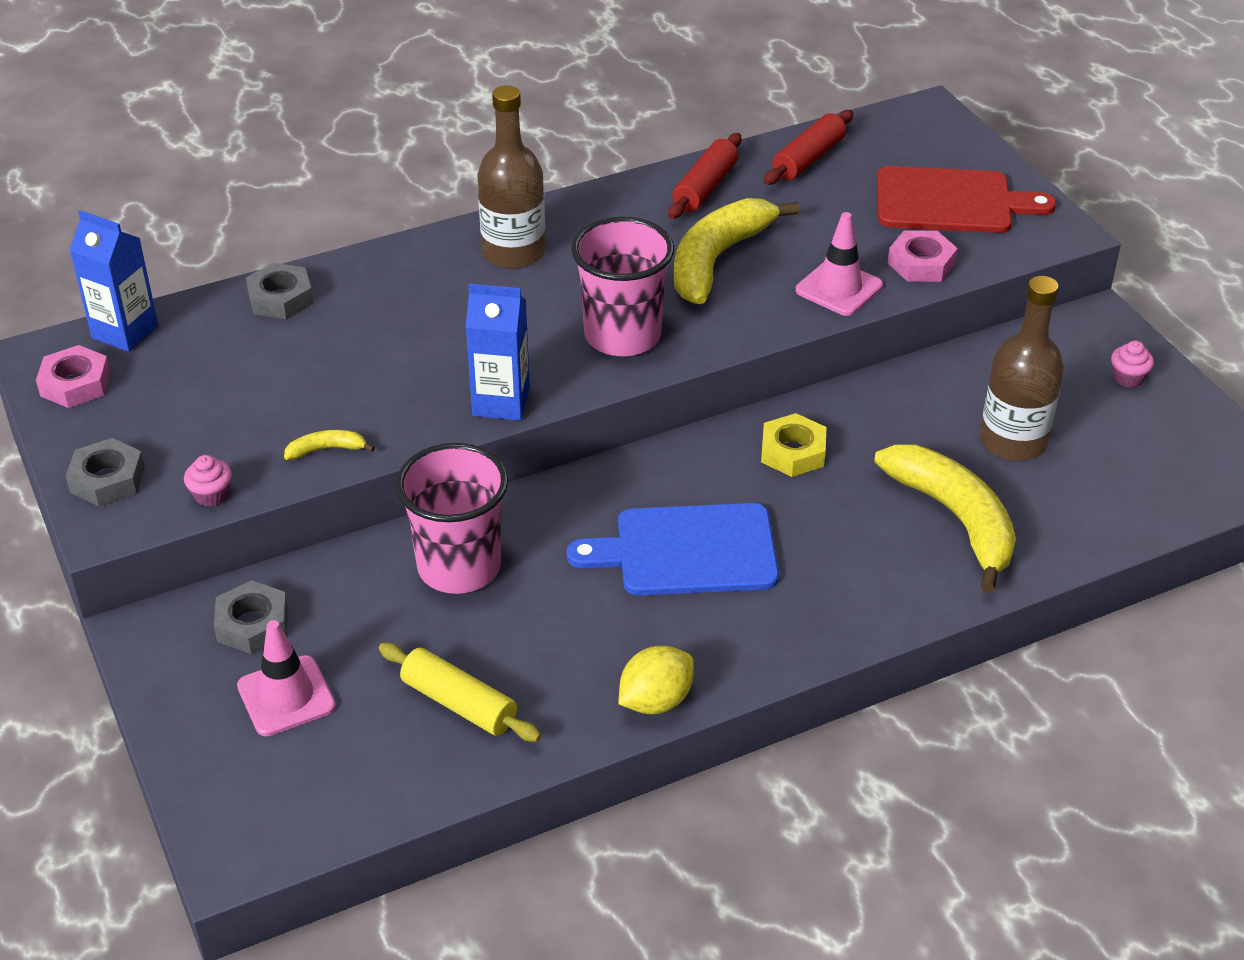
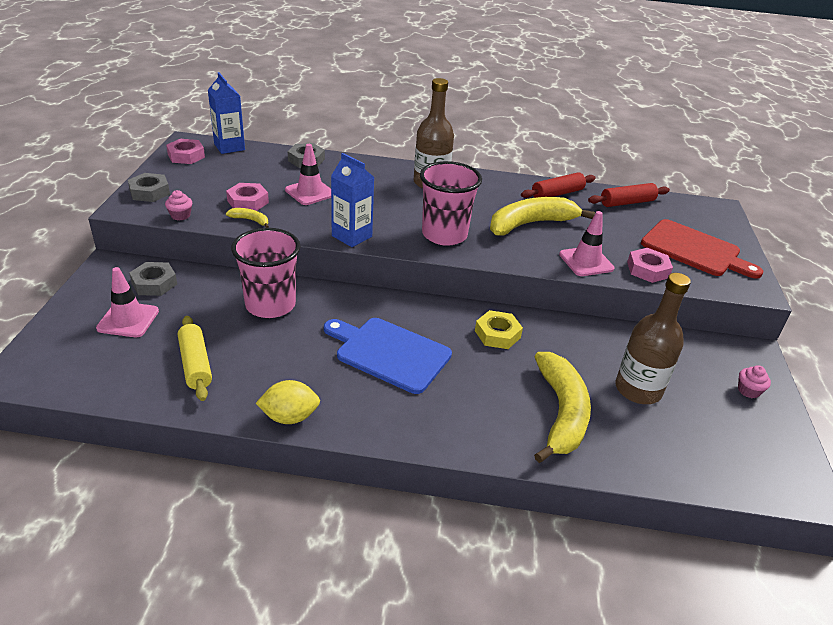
camera: 30 degrees right, 5 degrees down
none -> pink nut [226,183,269,211]
none -> pink traffic cone [285,144,331,205]

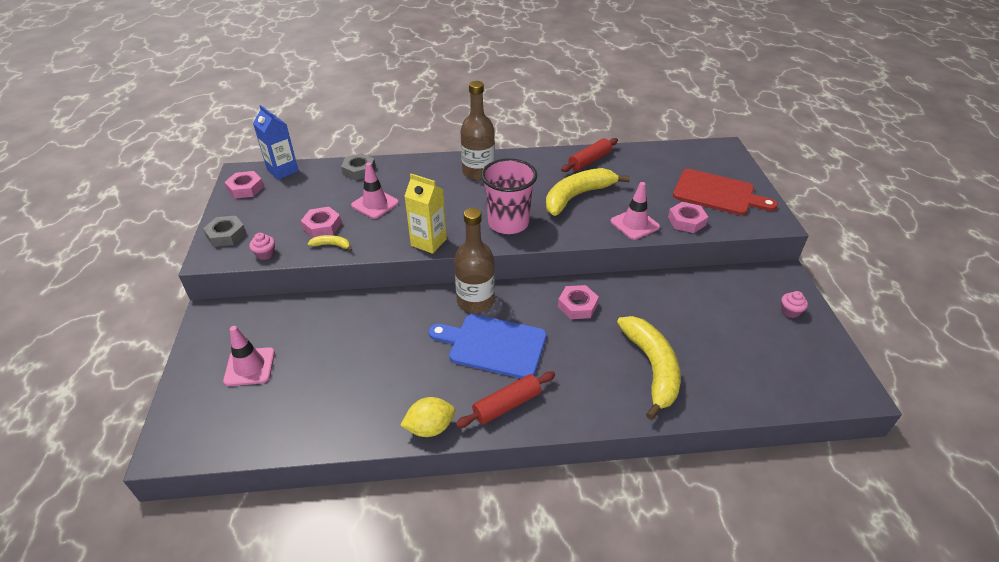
camera: 10 degrees left, 5 degrees up
grey nut [129,262,177,296] -> none
yellow rolling pin [178,316,212,401] -> none
pink cup [231,228,301,318] -> none
blue carton [331,153,375,247] -> yellow carton [404,174,447,254]
yellow nut [475,310,523,349] -> pink nut [558,285,599,319]
red rolling pin [588,183,670,207] -> red rolling pin moved to [456,371,555,428]
brown bottle [615,273,691,404] -> brown bottle moved to [454,208,495,313]

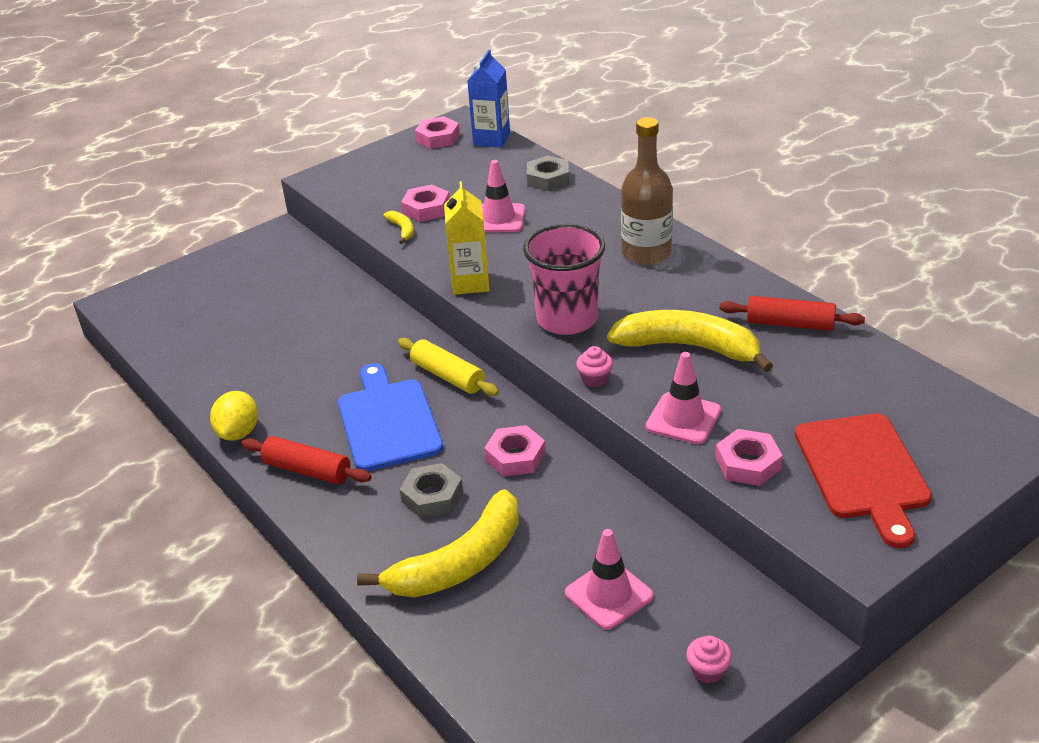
camera: 60 degrees right, 5 degrees down
grey nut [203,216,247,247] -> grey nut moved to [400,463,463,518]
pink traffic cone [223,326,275,386] -> pink traffic cone moved to [565,529,653,630]
pink cupcake [249,233,275,260] -> pink cupcake moved to [576,346,613,387]
yellow lemon [400,397,455,437] -> yellow lemon turned 60 degrees clockwise [210,391,258,441]
brown bottle [454,208,495,313] -> yellow rolling pin [398,338,499,396]

